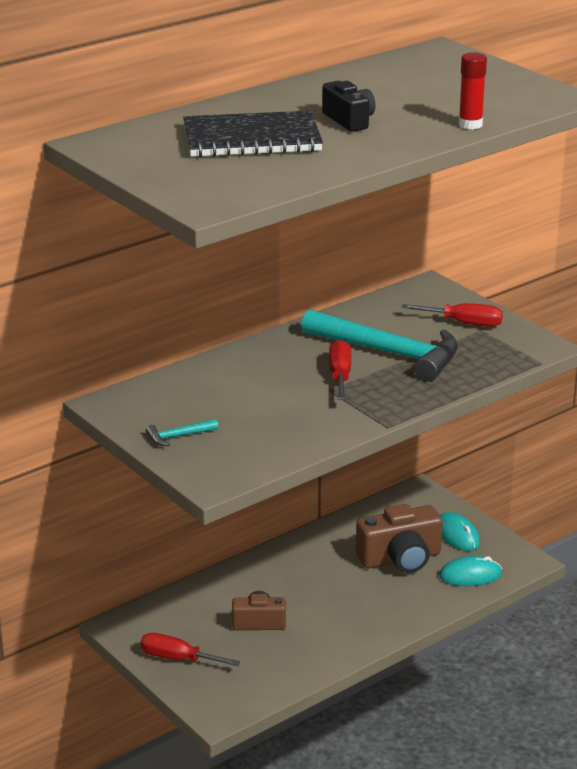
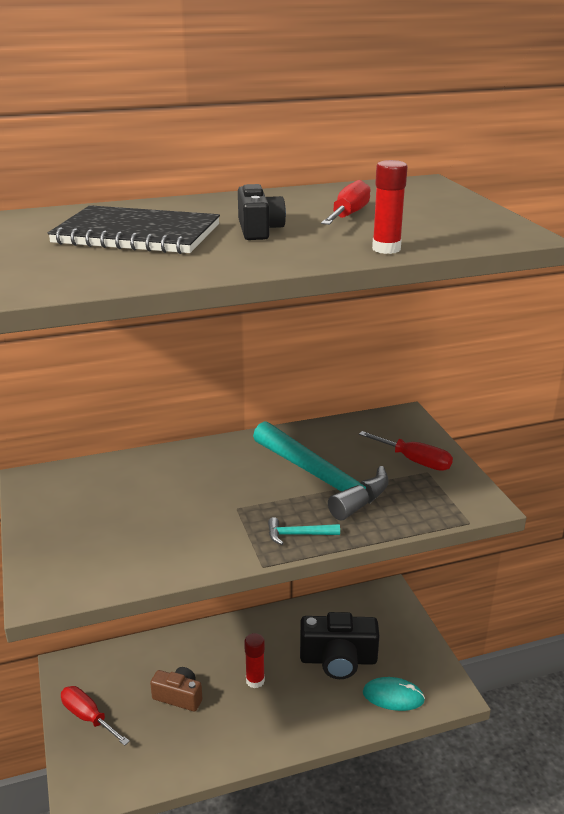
camera: 20 degrees right, 0 degrees up
turquoise hammer [146,419,218,446] -> turquoise hammer moved to [268,517,340,545]
red screwdriver [329,340,351,400] -> red screwdriver moved to [321,180,371,225]
brown camera [356,504,443,573] -> black camera [300,612,379,679]
turquoise mouse [440,512,480,551] -> none
none -> red glue stick [244,633,265,688]

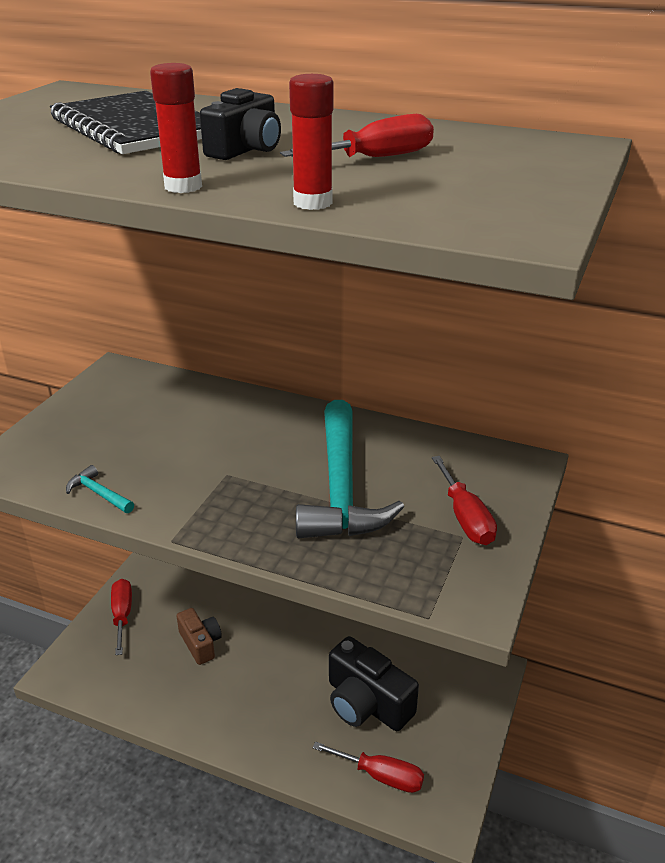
camera: 40 degrees right, 5 degrees up
red glue stick [244,633,265,688] -> red glue stick moved to [150,63,202,193]
turquoise hammer [268,517,340,545] -> turquoise hammer moved to [66,465,134,513]
turquoise mouse [363,677,425,711] -> red screwdriver [312,741,424,793]

